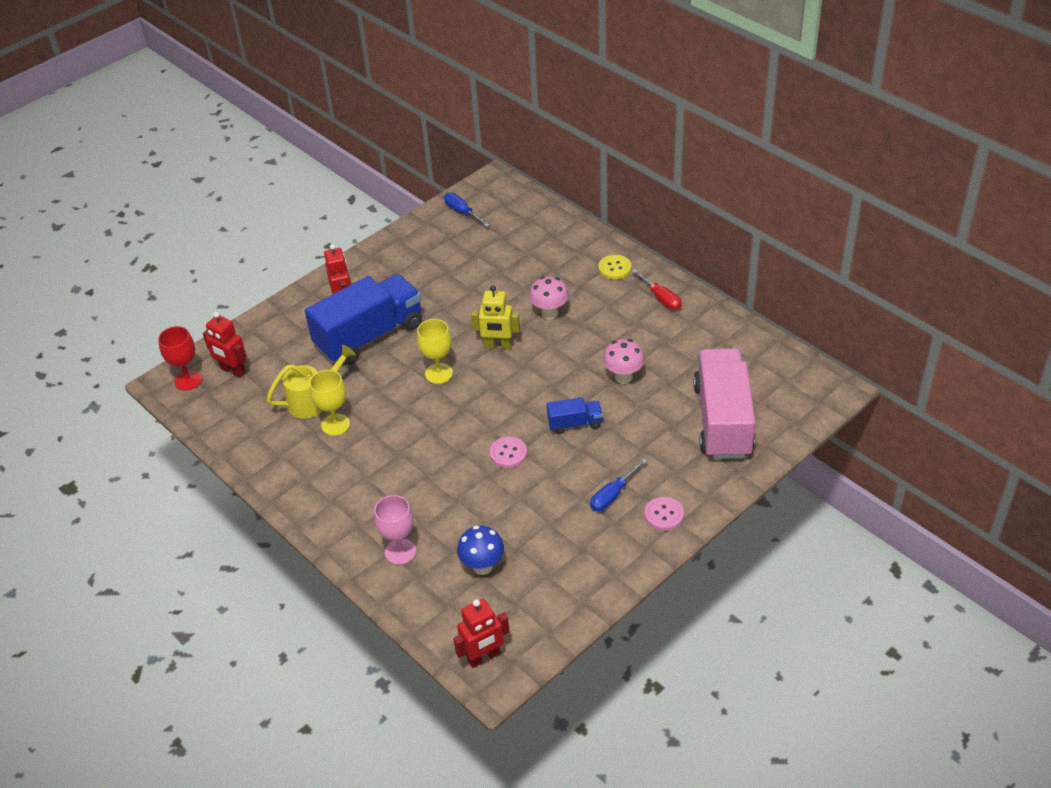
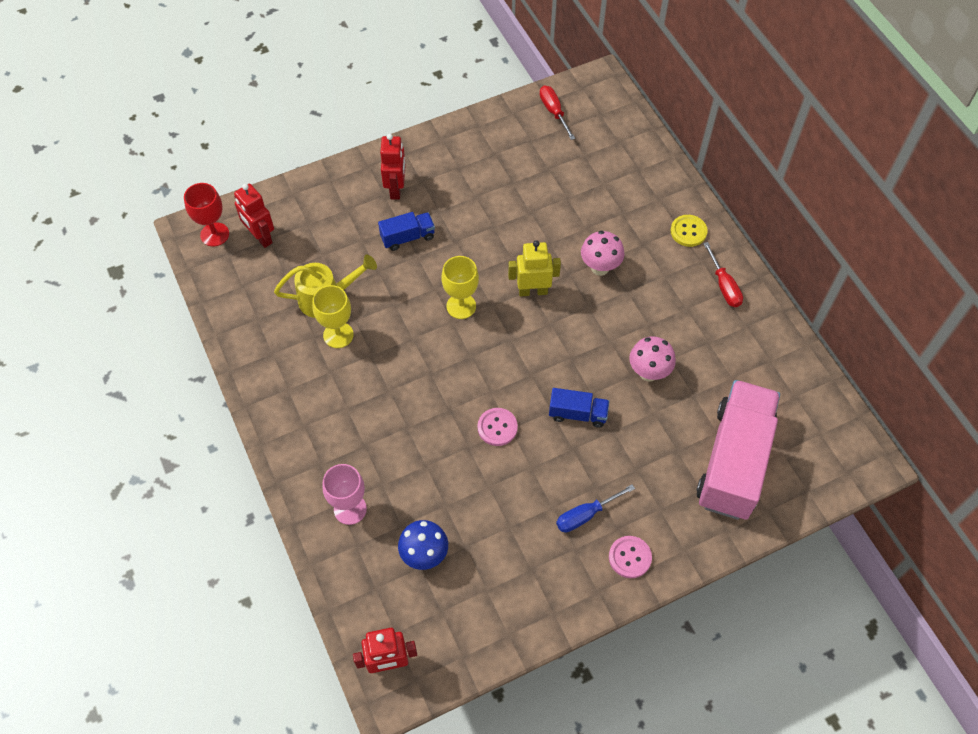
camera: 15 degrees right, 15 degrees up
blue truck [305,274,422,365] -> blue truck [378,212,435,251], size x0.45
blue screwdriver [444,193,489,227] -> red screwdriver [540,85,575,140]
yellow robot [471,286,520,349] -> yellow robot turned 150 degrees clockwise [508,240,561,297]

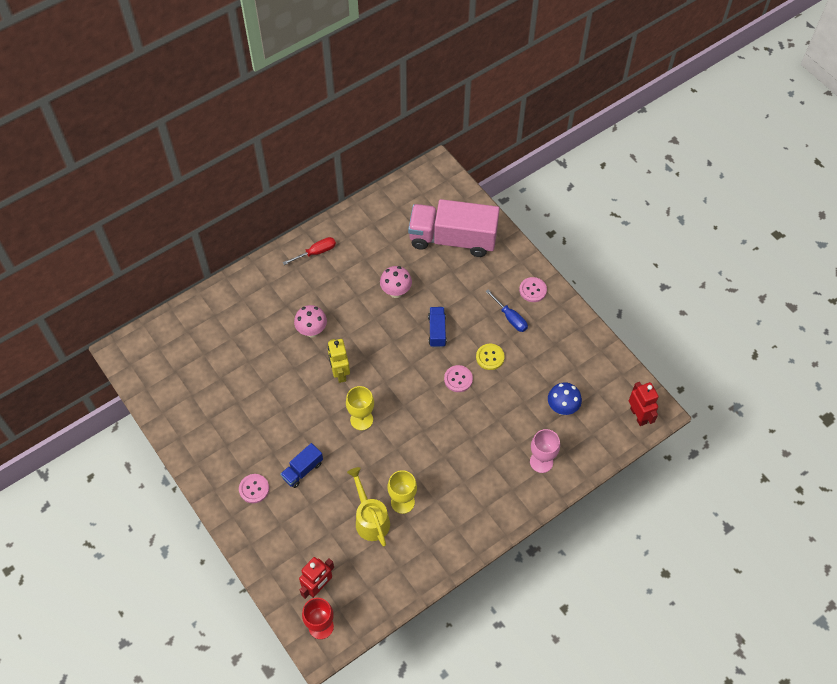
camera: 100 degrees left, 0 degrees up
blue truck [378,212,435,251] -> blue truck turned 105 degrees counterclockwise [280,443,323,488]
red robot [380,134,406,200] -> pink button [239,474,269,503]
red screwdriver [540,85,575,140] -> none
yellow button [670,215,708,247] -> yellow button moved to [476,344,505,370]

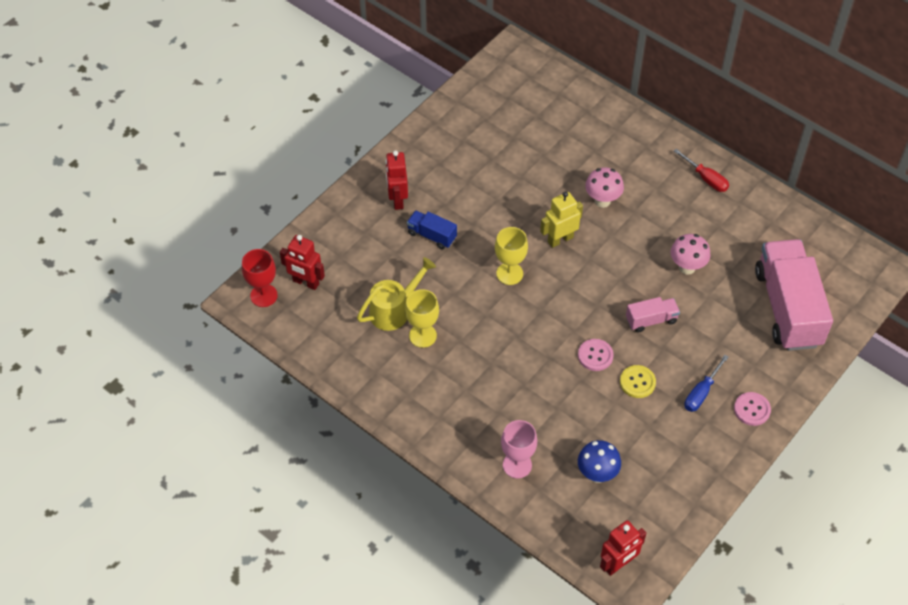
camera: 75 degrees right, 5 degrees down
pink button [239,474,269,503] -> red robot [386,150,408,210]
blue truck [428,307,447,347] -> pink truck [626,297,680,333]

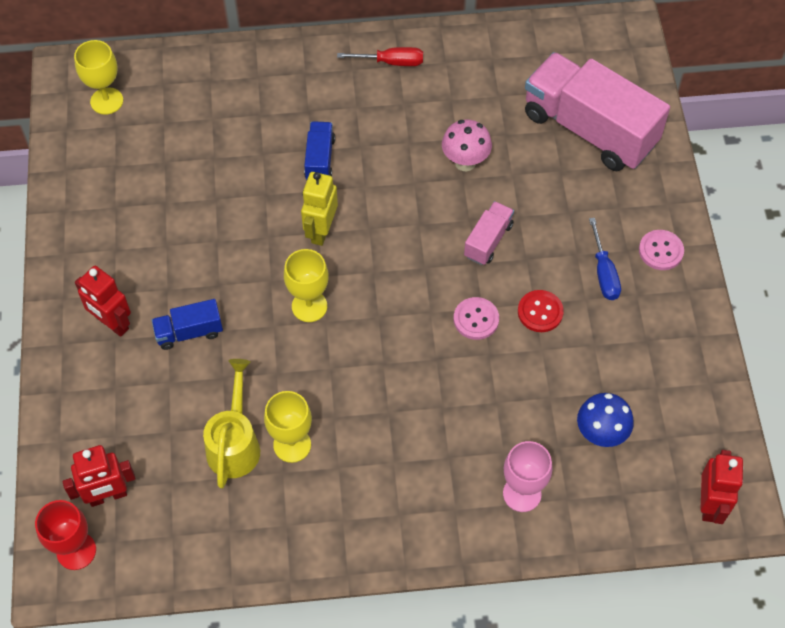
camera: 45 degrees left, 5 degrees up
pink mushroom [585,167,624,208] -> blue truck [304,121,335,180]
yellow button [620,365,656,398] -> red button [518,290,564,332]
none -> yellow goblet [74,40,123,115]

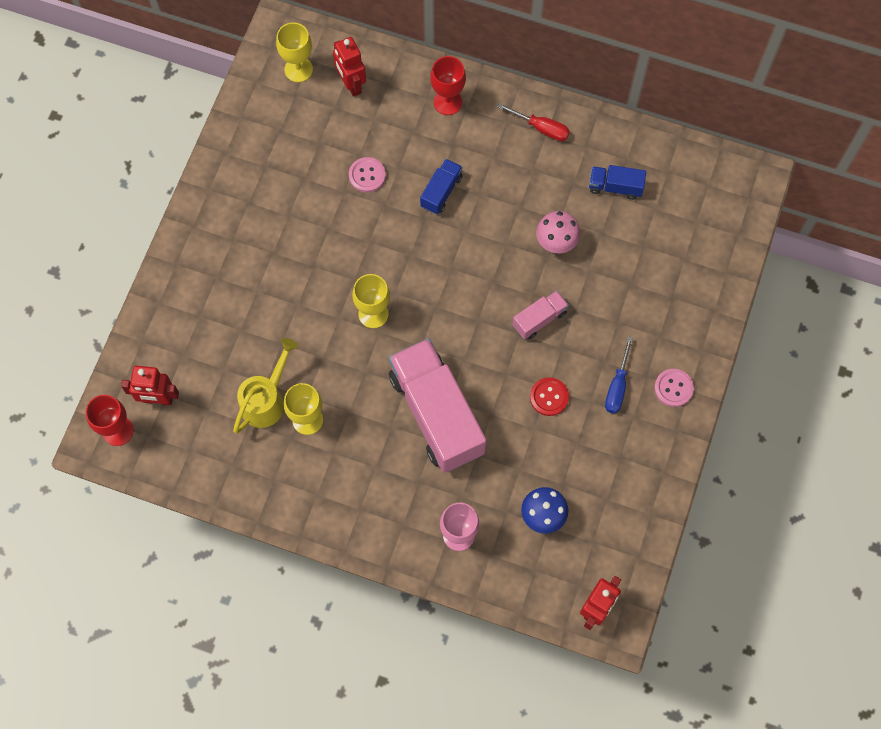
camera: 25 degrees right, 10 degrees up
red robot [75,266,131,337] -> red robot moved to [333,37,366,97]
blue truck [152,299,223,350] -> blue truck moved to [589,165,646,200]
yellow robot [301,172,338,246] -> none
pink button [454,297,499,340] -> pink button moved to [349,157,386,192]
pink truck [525,52,670,171] -> pink truck moved to [389,338,487,473]
none -> red goblet [430,56,466,115]

